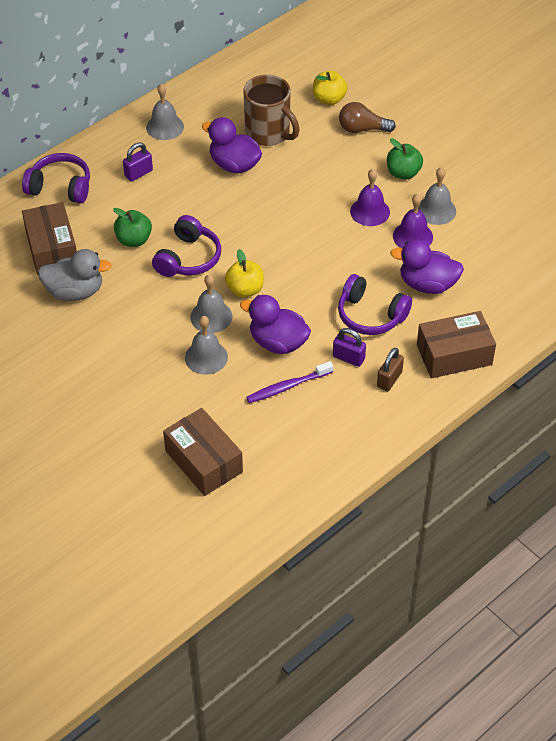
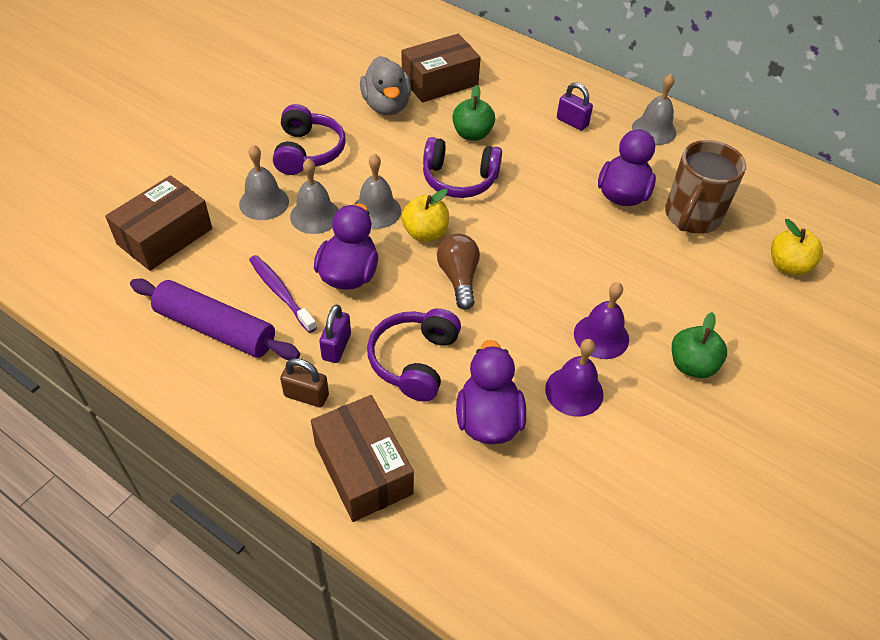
camera: 75 degrees right, 0 degrees up
purple headphones [22,153,90,204] -> purple headphones moved to [273,104,346,175]
brown light bulb [339,102,396,133] -> brown light bulb moved to [437,234,480,310]
grey bell [418,167,456,225] -> grey bell moved to [239,145,289,220]
none -> purple rolling pin [130,278,300,360]

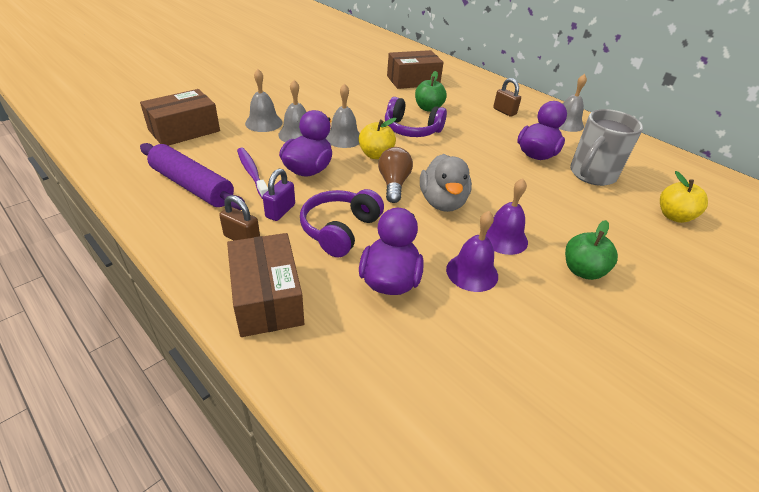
camera: 10 degrees right, 10 degrees down
purple headphones [273,104,346,175] -> none
grey duck [360,56,411,115] -> grey duck moved to [420,154,472,212]
purple padlock [557,82,593,131] -> brown padlock [493,78,521,117]
brown mug [665,140,746,234] -> grey mug [570,109,643,186]

